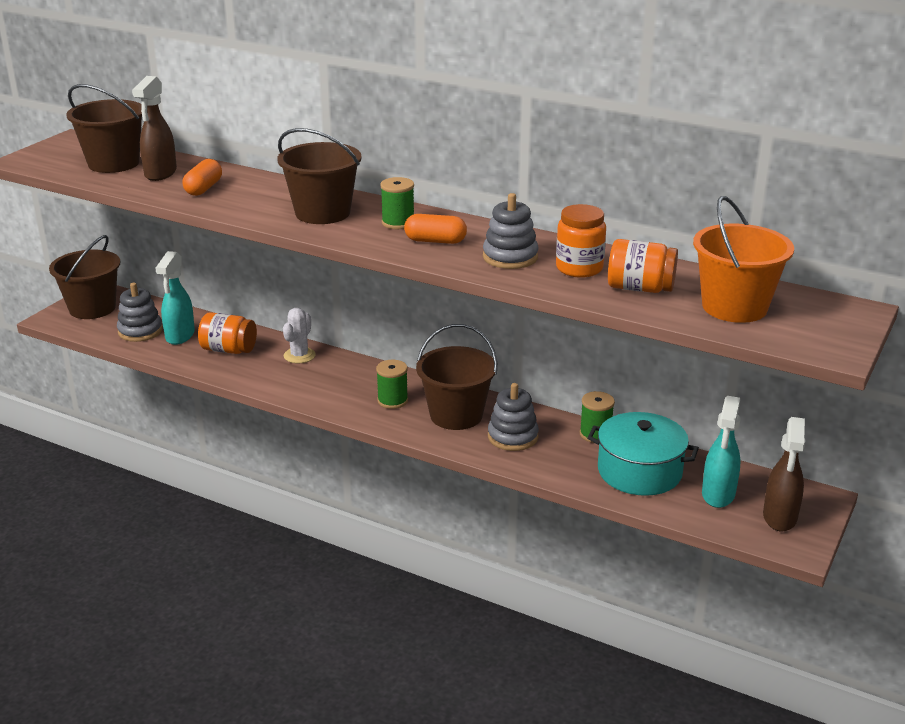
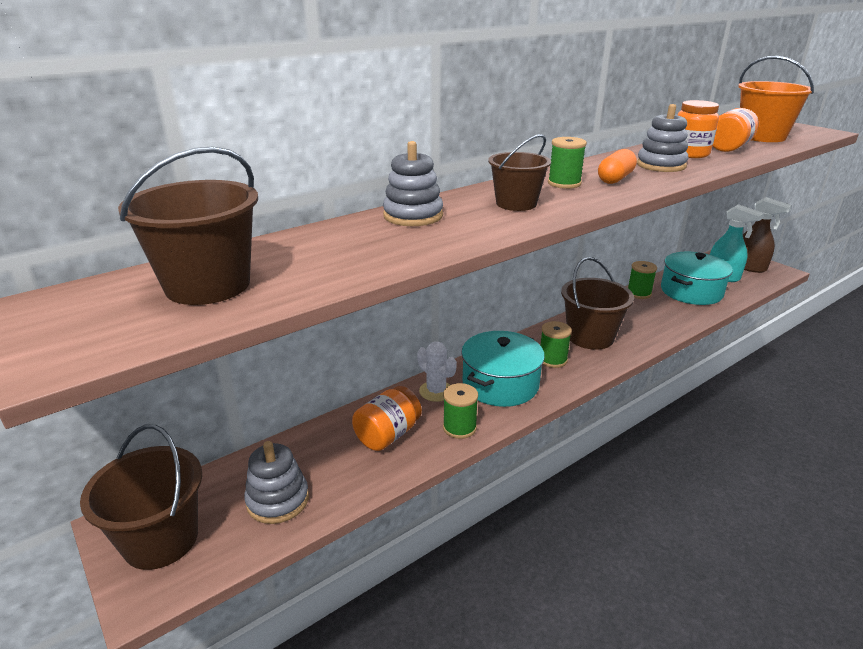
camera: 65 degrees left, 0 degrees up
brown spray bottle [132,76,177,181] -> none
turquoise spray bottle [155,251,195,345] -> none
orange capsule [183,159,222,196] -> none
brown bucket [277,128,362,224] -> brown bucket [488,134,551,211], size x0.66
grey stacking toy [488,383,539,451] -> grey stacking toy moved to [383,141,443,226]
none -> green spool [443,383,478,439]
none -> turquoise pot [461,331,545,407]

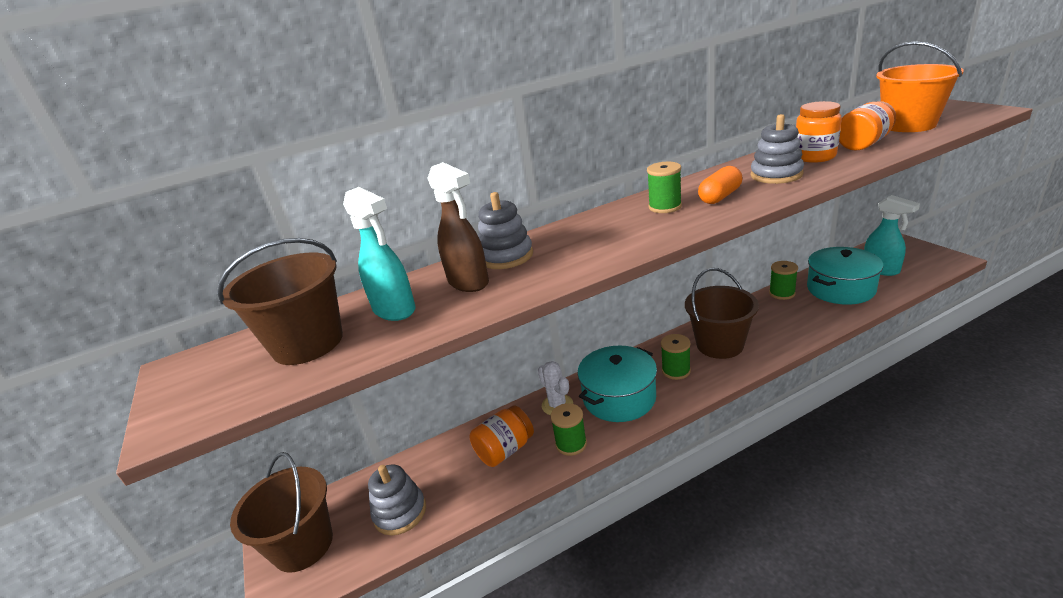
camera: 15 degrees right, 0 degrees up
brown bucket [488,134,551,211] -> none
brown spray bottle [743,197,792,273] -> brown spray bottle moved to [427,162,489,292]
none -> turquoise spray bottle [343,187,416,321]

